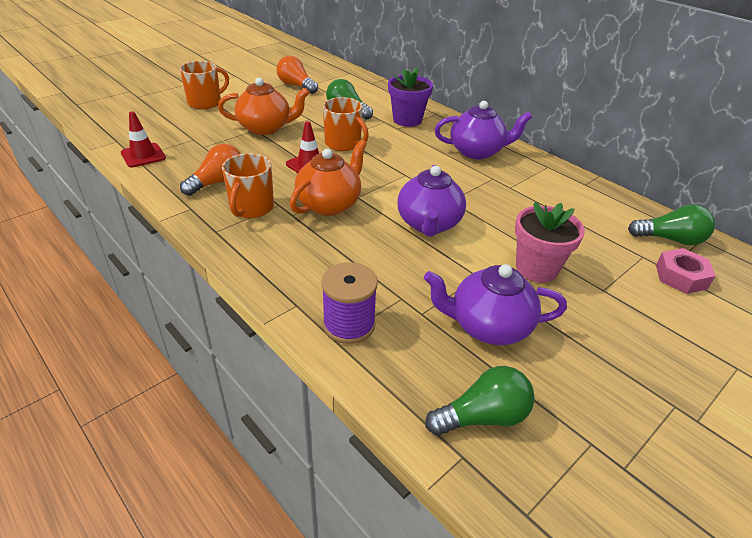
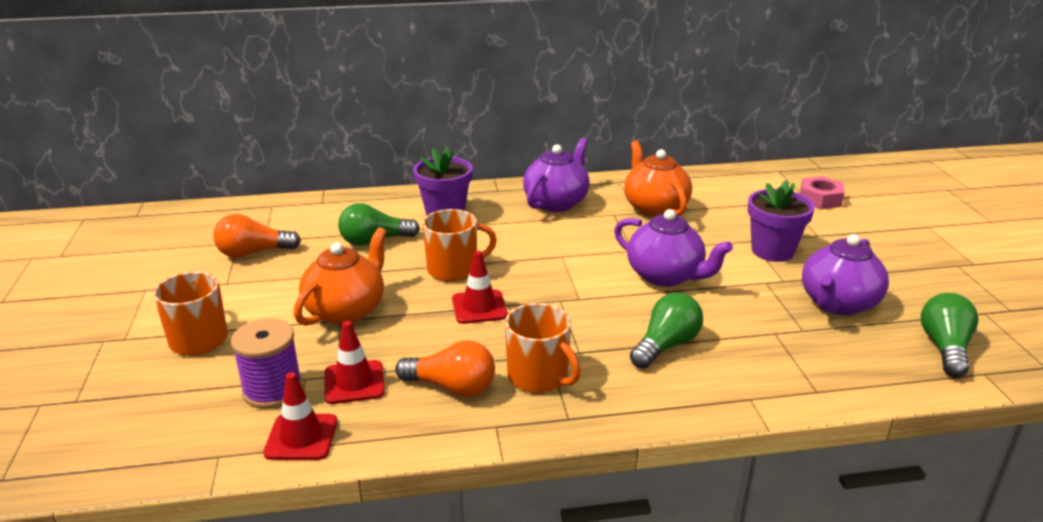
camera: 55 degrees left, 10 degrees down
orange light bulb [180,144,241,196] -> orange light bulb turned 120 degrees clockwise [395,341,495,397]
orange teapot [290,140,367,216] -> orange teapot moved to [624,140,692,217]
purple spool [321,262,378,344] -> purple spool moved to [231,318,303,409]
pink flower pot [515,202,585,283] -> purple flower pot [748,180,815,262]
green light bulb [628,205,715,245] -> green light bulb moved to [630,292,703,369]
none -> red traffic cone [325,321,385,404]

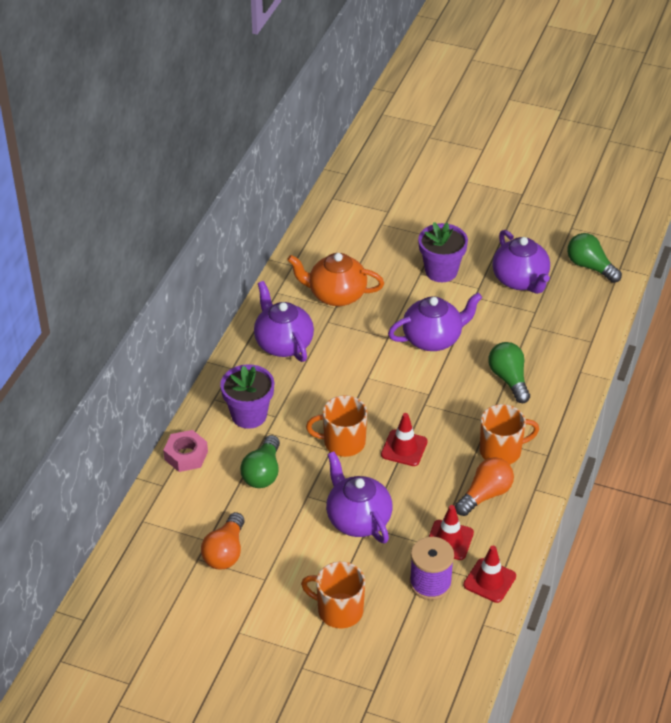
camera: 60 degrees left, 15 degrees up
orange teapot [294,227,387,326] -> purple teapot [326,452,392,543]
orange mug [422,209,497,282] -> orange mug turned 105 degrees counterclockwise [306,395,367,457]
pink nut [800,176,845,209] -> pink nut moved to [163,430,208,472]

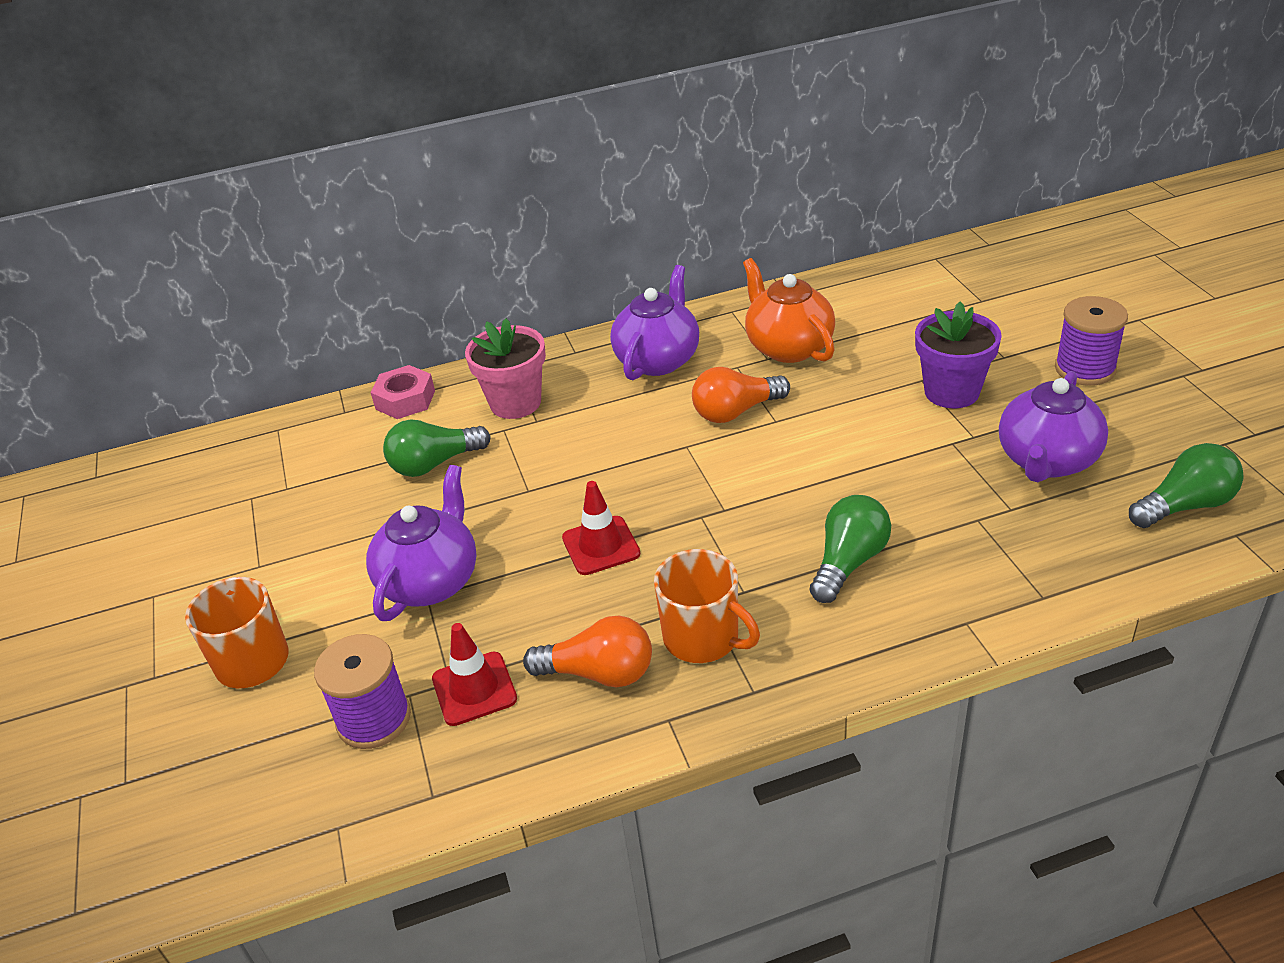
camera: 55 degrees right, 5 degrees down
orange light bulb [201,512,245,570] -> orange light bulb moved to [692,367,790,423]
purple flower pot [220,364,274,429] -> pink flower pot [465,318,546,419]
orange mug [306,395,367,457] -> none
purple teapot [388,293,482,351] -> none
red traffic cone [463,546,516,603] -> none
green light bulb [567,233,622,283] -> green light bulb turned 60 degrees clockwise [1129,443,1243,528]
none -> purple spool [1055,296,1128,386]

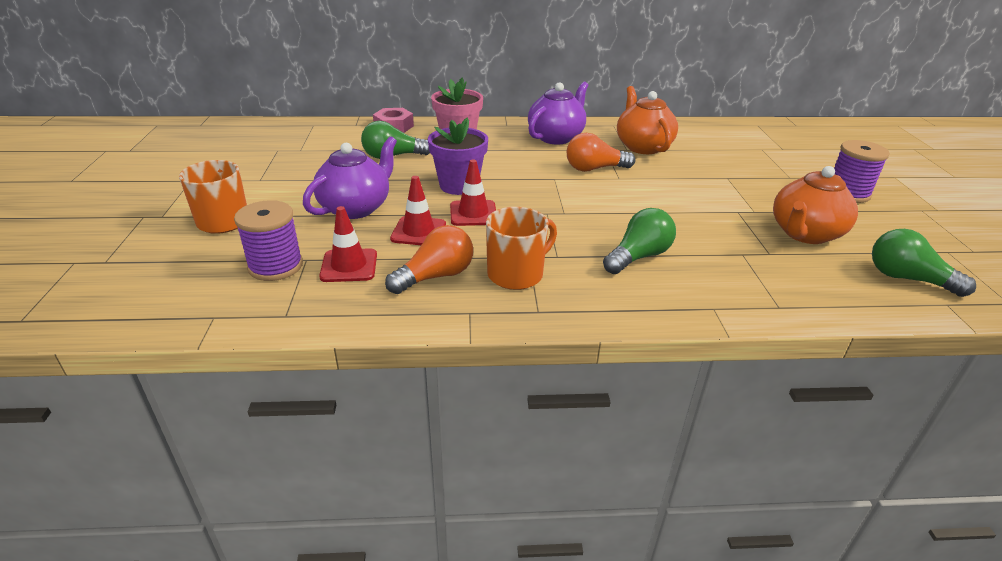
camera: 10 degrees right, 5 degrees down
orange light bulb [523,616,652,687] -> orange light bulb turned 60 degrees counterclockwise [385,225,473,294]
orange mug [654,549,760,663] -> orange mug turned 90 degrees counterclockwise [486,207,557,290]
purple flower pot [915,301,1002,408] -> purple flower pot moved to [428,118,488,195]
purple teapot [999,371,1108,482] -> orange teapot [773,166,858,244]
green light bulb [1129,443,1243,528] -> green light bulb turned 135 degrees counterclockwise [872,229,976,297]
none -> red traffic cone [390,176,446,245]

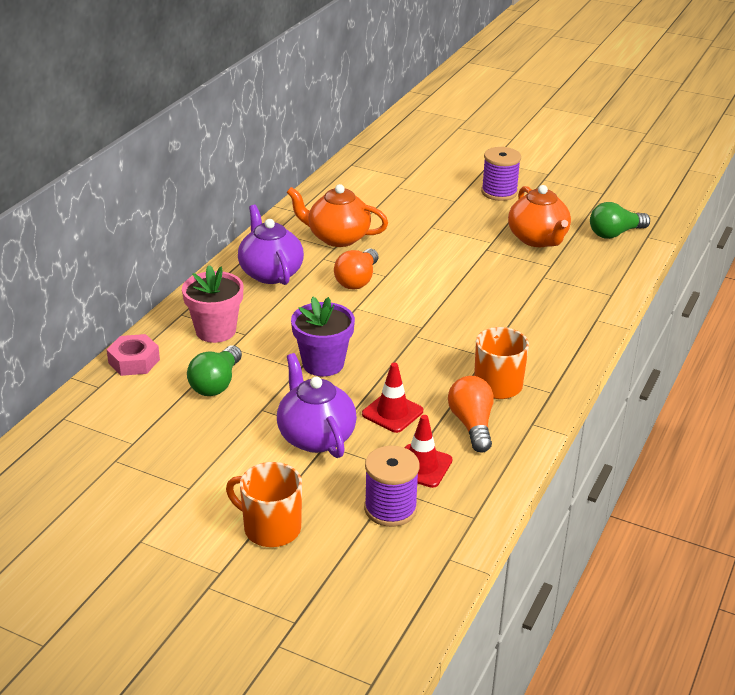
camera: 60 degrees left, 0 degrees up
red traffic cone [450,159,496,226] -> none
green light bulb [603,208,676,274] -> none

